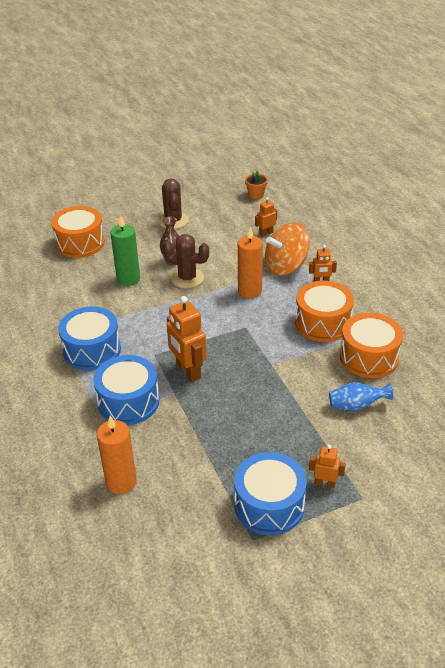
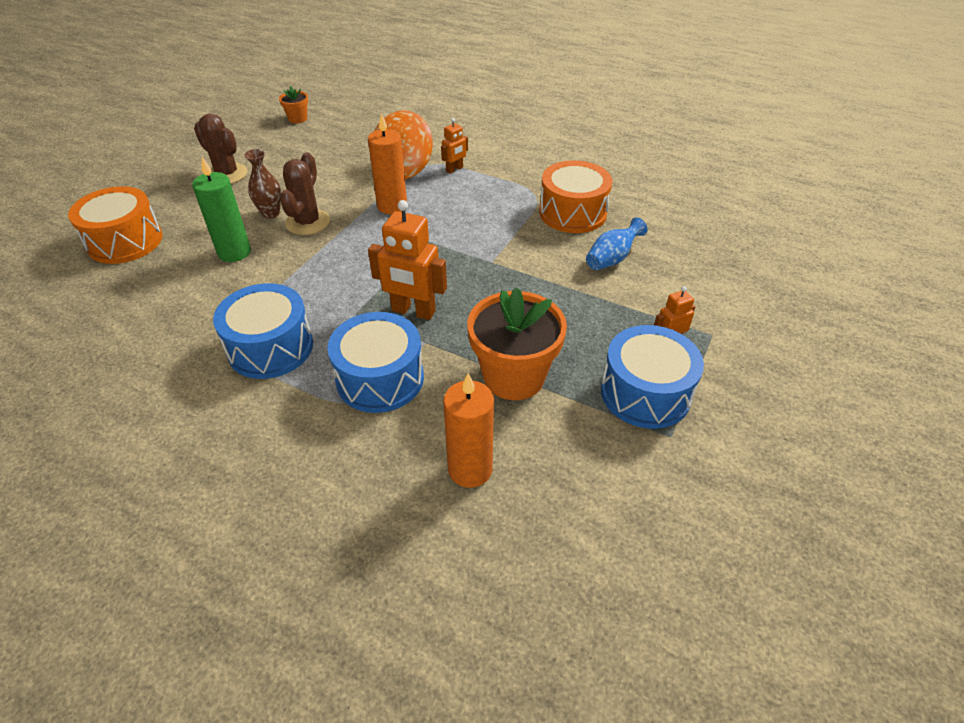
camera: 40 degrees left, 5 degrees up
brown cactus [162,234,209,288] -> brown cactus turned 60 degrees counterclockwise [280,152,330,235]
orange robot [255,197,277,237] -> none
orange drum [295,281,354,342] -> none
none -> orange flower pot [467,287,567,400]

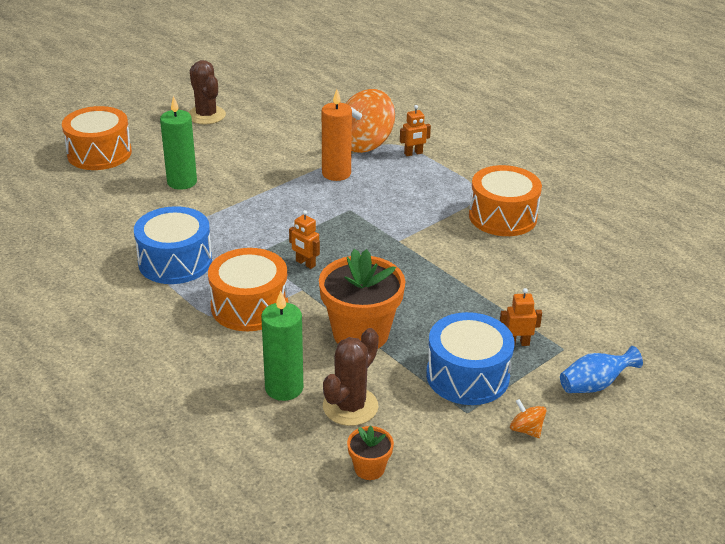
camera: 20 degrees right, 10 degrees down
brown vase [244,149,281,219] -> none
orange flower pot [279,86,308,123] -> orange flower pot moved to [347,426,394,480]
brown cactus [280,152,330,235] -> brown cactus moved to [323,328,379,426]
blue drum [327,312,424,413] -> orange drum [208,248,288,331]
orange robot [368,200,447,320] -> orange robot [289,210,320,269], size x0.54
orange candle [443,373,494,488] -> green candle [261,291,303,401]
blue vase [586,217,647,270] -> blue vase moved to [560,346,643,393]
none -> orange spinning top [510,399,547,438]

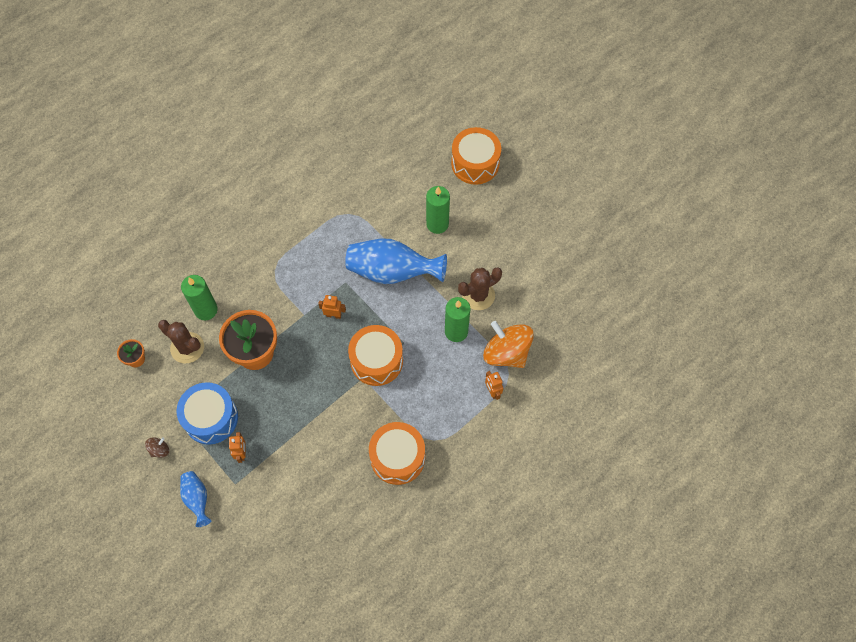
camera: 90 degrees right, 30 degrees up
blue drum [134,206,212,284] -> none
brown cactus [188,60,226,124] -> brown cactus moved to [458,267,502,310]
orange drum [208,248,288,331] -> orange drum moved to [348,325,403,386]
orange robot [289,210,320,269] -> orange robot turned 60 degrees clockwise [318,295,346,319]
orange candle [322,89,352,181] -> green candle [445,297,471,342]
orange spinning top [510,399,547,438] -> brown spinning top [145,437,169,458]
none -> blue vase [345,239,447,284]

